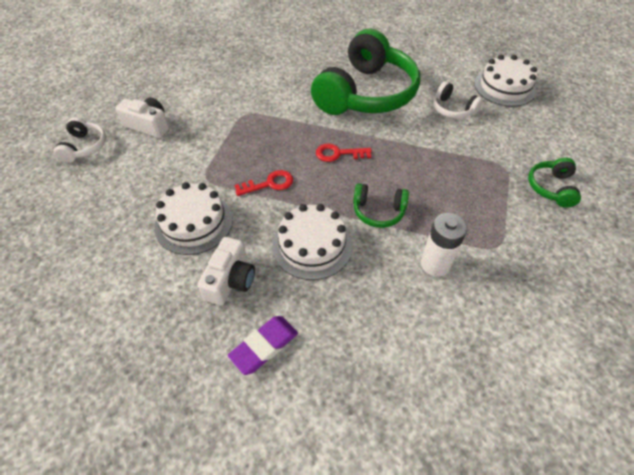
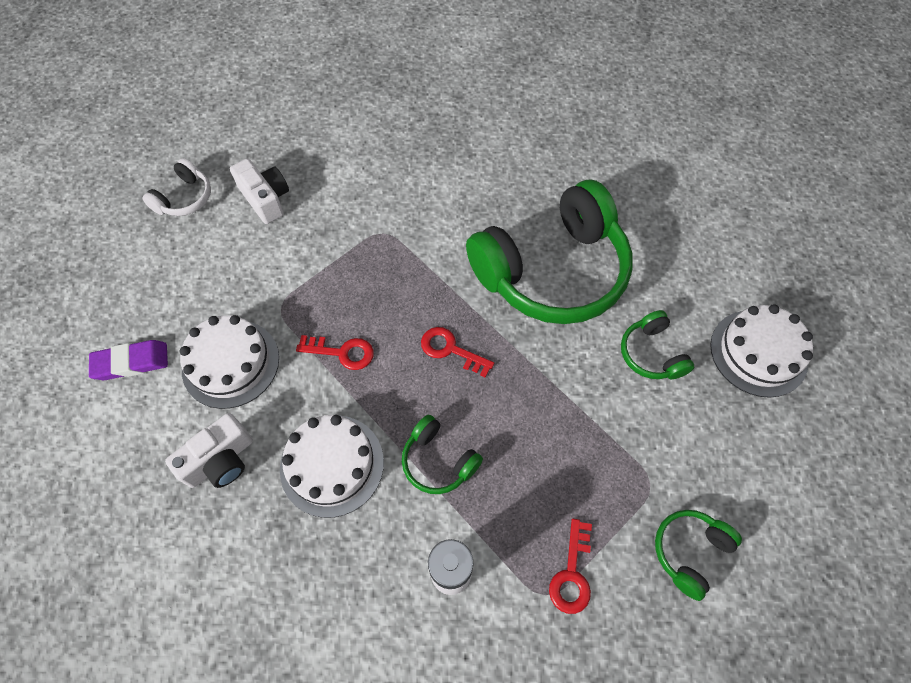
camera: 30 degrees right, 10 degrees up
purple eraser [228,316,298,375] -> purple eraser moved to [89,340,168,380]
white headphones [433,81,483,119] -> green headphones [621,310,694,379]
none -> red key [549,519,592,614]

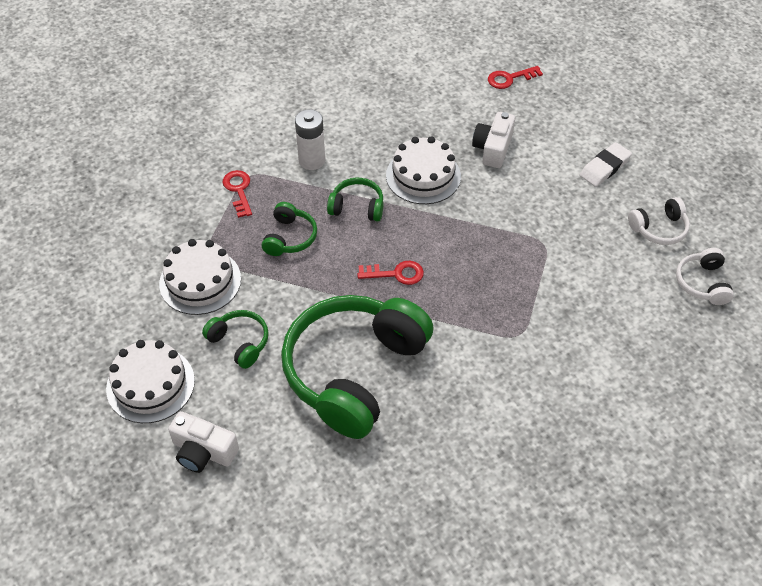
camera: 150 degrees right, 10 degrees down
purple eraser [89,340,168,380] -> white eraser [580,142,632,187]
white cake [180,315,279,409] -> white cake moved to [159,239,241,315]
white camera [230,159,289,224] -> white camera moved to [168,411,239,473]
red key [296,335,374,370] -> red key moved to [488,66,543,89]
green headphones [655,510,742,601] -> green headphones moved to [262,202,317,256]
none -> white headphones [628,197,690,245]

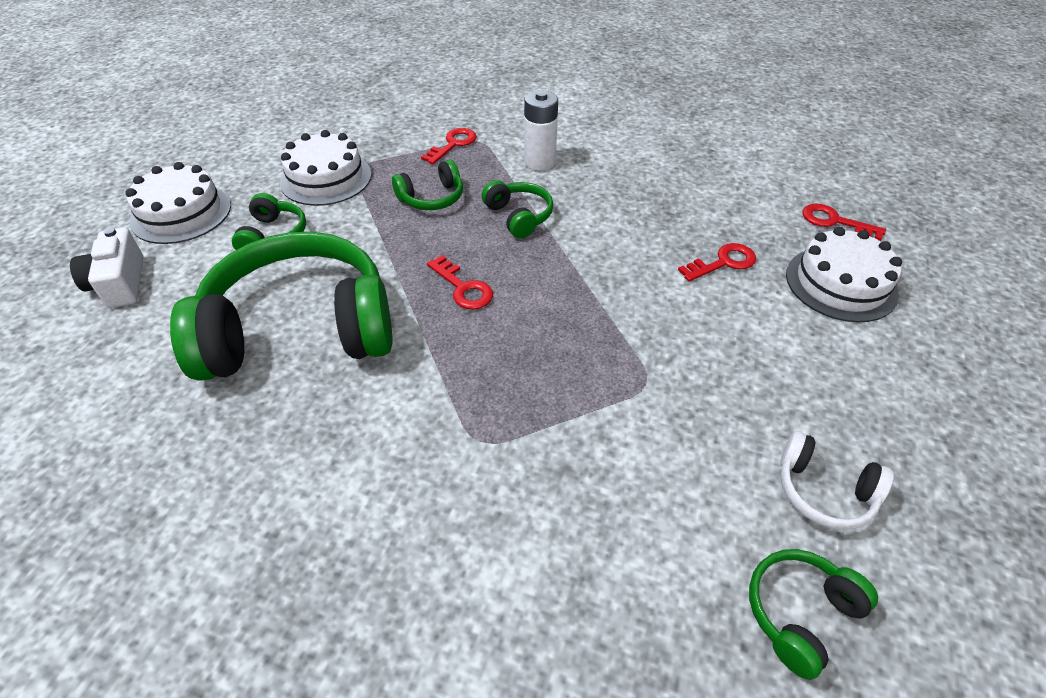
camera: 50 degrees right, 5 degrees down
white cake [386,136,461,204] -> white cake moved to [786,227,902,323]
white camera [472,112,515,168] -> red key [678,243,756,282]
white eraser [580,142,632,187] -> none
white headphones [676,248,734,305] -> green headphones [749,549,878,680]

